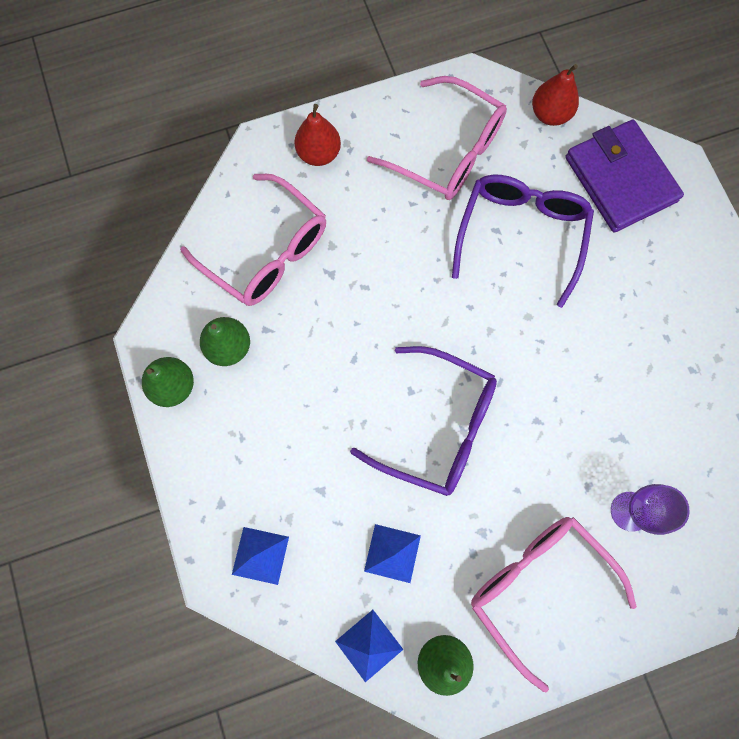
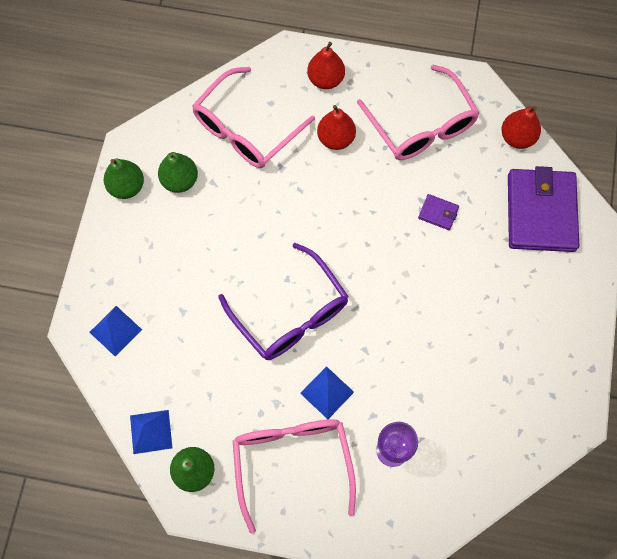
camera: 30 degrees right, 5 degrees down
pink glasses [180,174,326,306] -> pink glasses turned 60 degrees clockwise [192,67,315,168]
blue pyramid [364,524,421,583] -> blue pyramid moved to [300,366,354,419]
purple glasses [452,175,594,308] -> purple wallet [418,194,459,230]
none -> red pear [317,105,356,150]

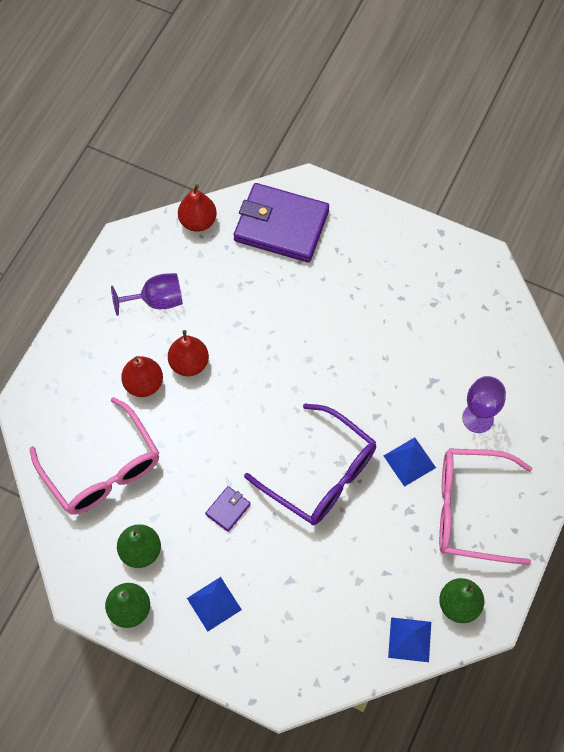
camera: 75 degrees left, 5 degrees down
blue pyramid [89,306,142,357] -> blue pyramid moved to [187,577,242,632]
purple glasses [218,243,349,360] -> purple glasses turned 60 degrees clockwise [244,403,376,525]
red pear [307,42,345,89] -> red pear moved to [168,330,209,376]
pink glasses [357,65,479,160] -> purple goblet [111,273,183,316]
purple wallet [418,194,459,230] -> purple wallet moved to [205,486,251,532]

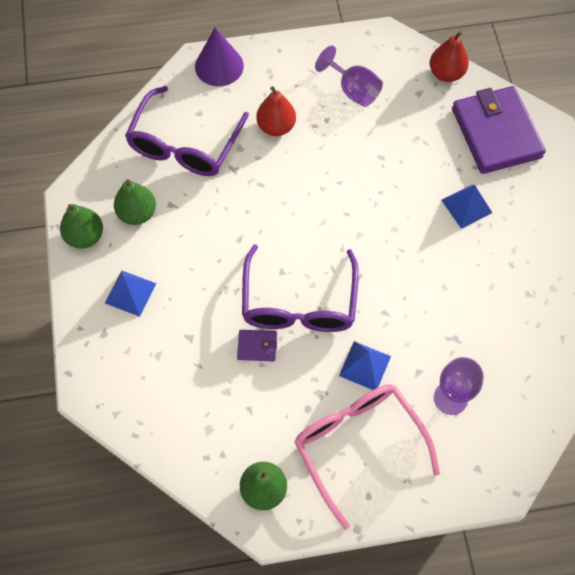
camera: 55 degrees right, 0 degrees up
pink glasses [30,397,159,515] -> purple glasses [125,86,249,176]
red pear [168,330,209,376] -> none
purple wallet [205,486,251,532] -> purple wallet moved to [237,330,277,362]
blue pyramid [388,617,431,662] -> blue pyramid moved to [441,185,492,229]
none -> purple cone [195,28,244,86]

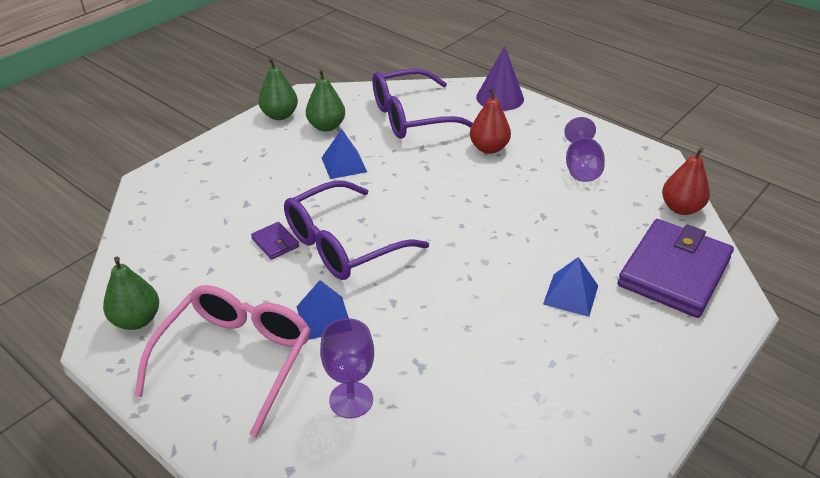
camera: 50 degrees right, 25 degrees down
blue pyramid [105,271,157,317] -> blue pyramid moved to [322,129,367,179]

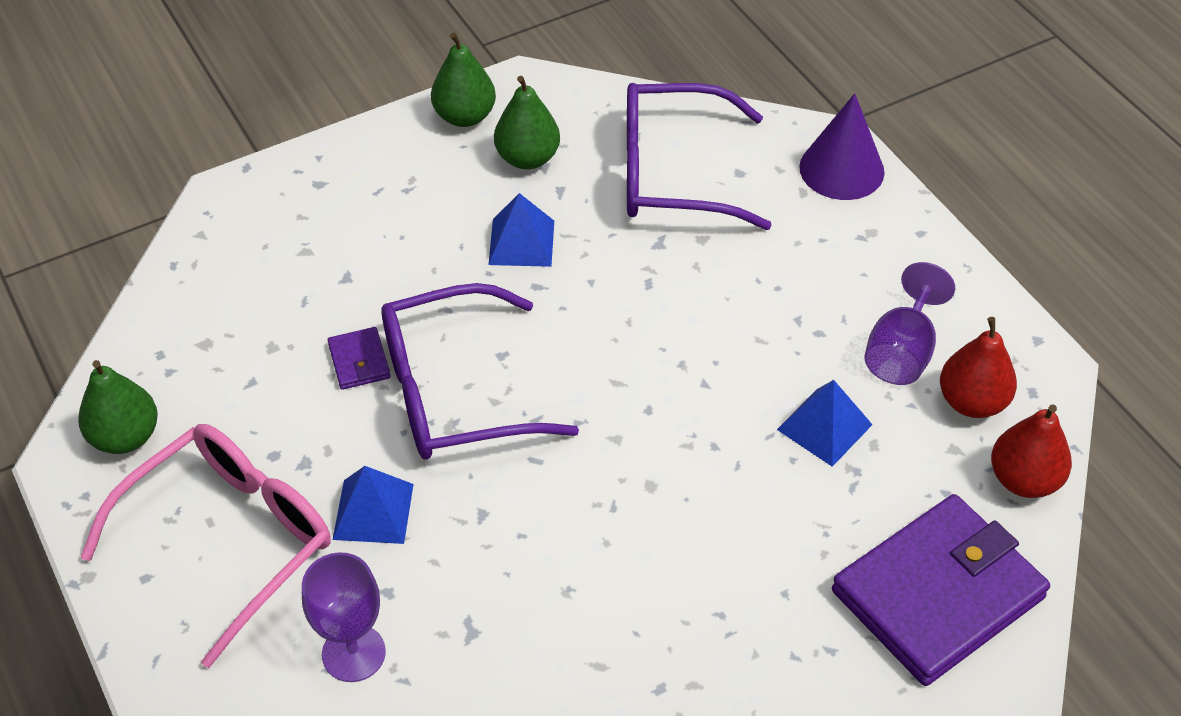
camera: 20 degrees right, 10 degrees up
red pear [470,87,511,154] -> red pear moved to [940,317,1017,418]
blue pyramid [543,257,598,317] -> blue pyramid moved to [777,380,873,467]

